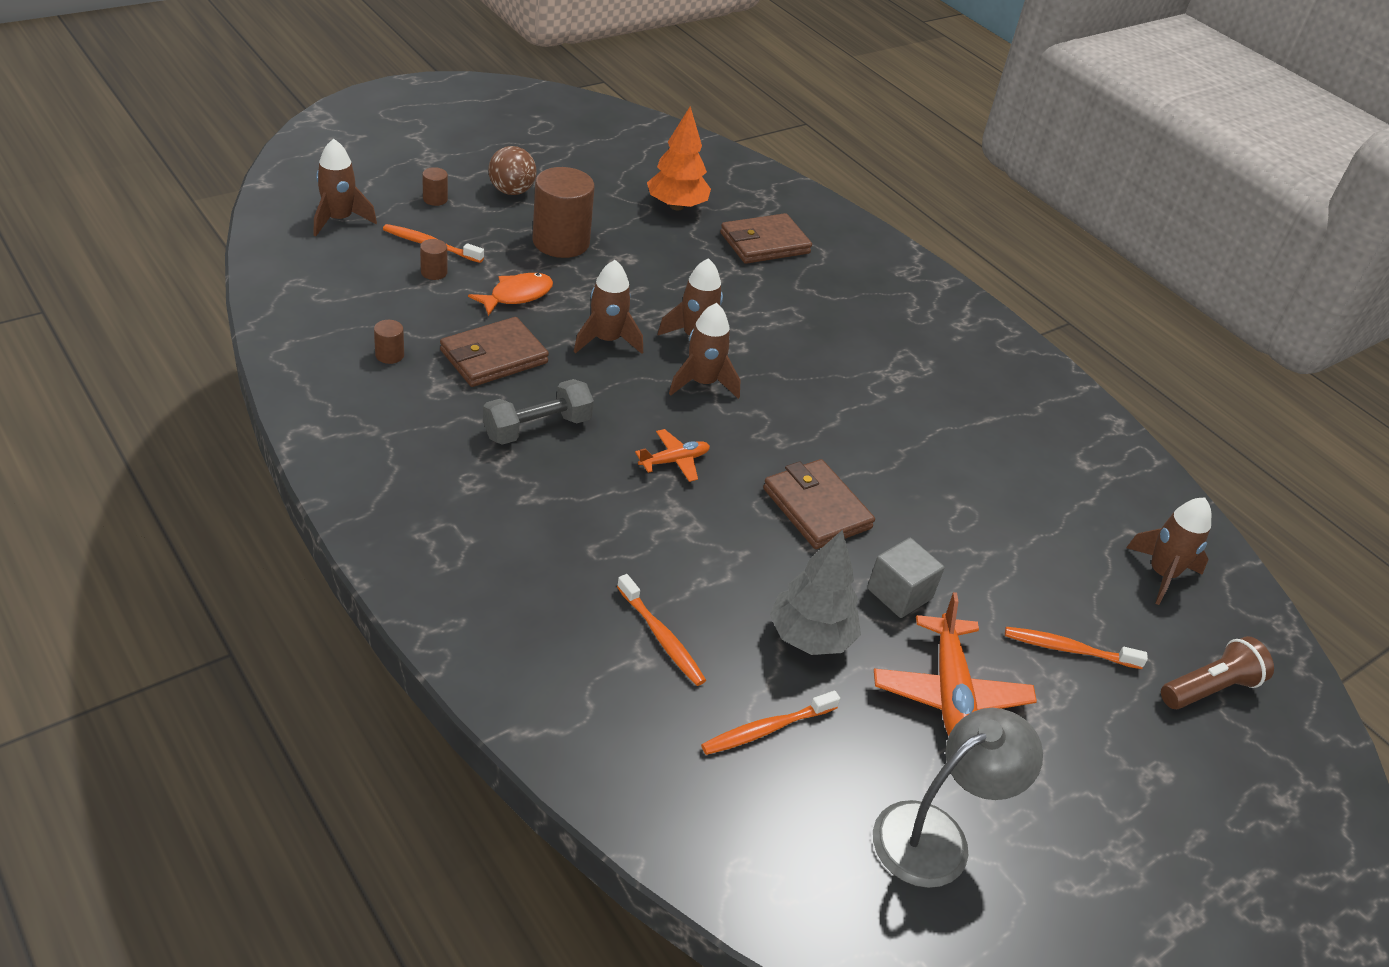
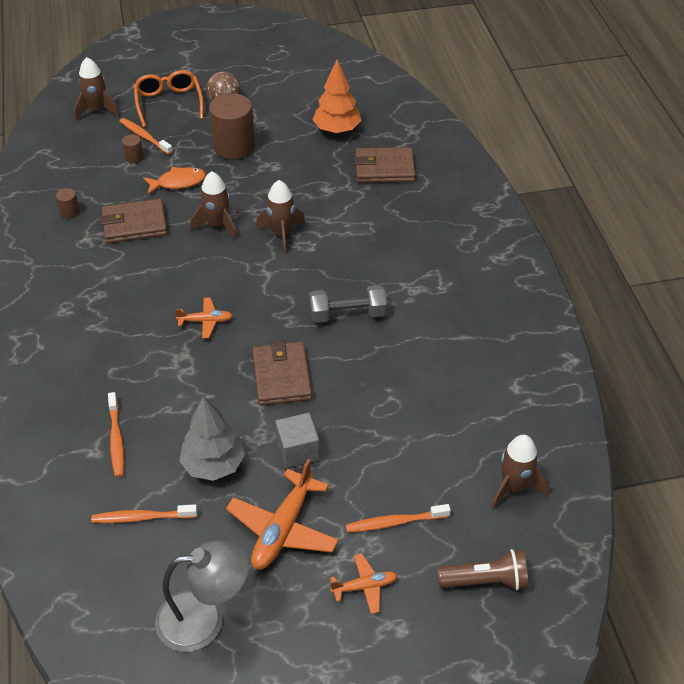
camera: 30 degrees right, 5 degrees up
brown cylinder [422,167,448,206] -> orange glasses [134,70,204,127]
grey dumbbell [483,379,594,445] -> grey dumbbell moved to [309,285,387,323]
brown rocket [669,303,740,399] -> none
orange toothbrush [1005,627,1148,669] -> orange toothbrush turned 45 degrees counterclockwise [346,504,451,532]
none -> orange plane [330,553,397,614]

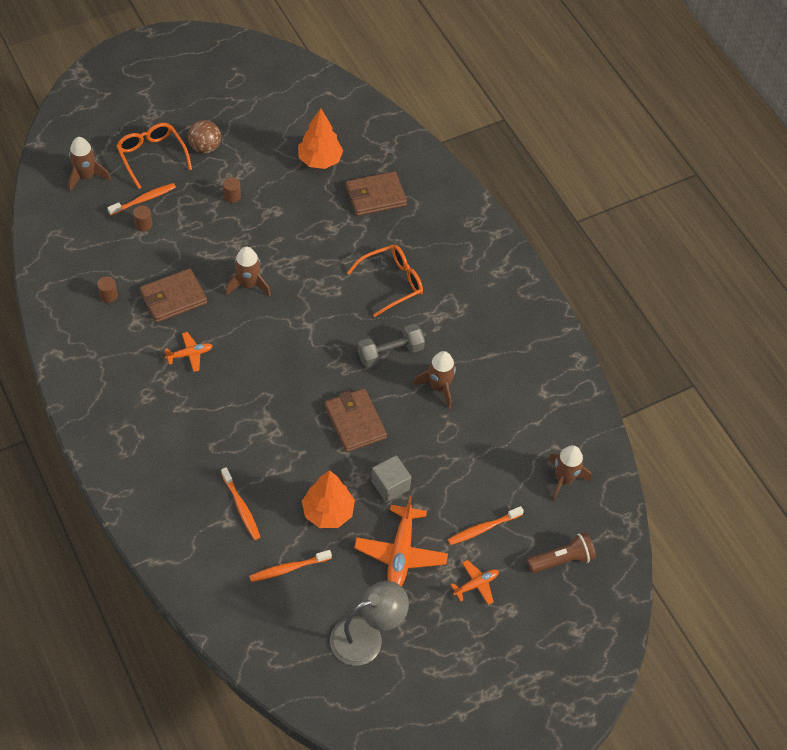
camera: 20 degrees left, 10 degrees up
orange toothbrush [119,118,173,155] -> orange toothbrush turned 120 degrees clockwise [107,183,176,216]
orange fish [143,167,206,194] -> none
orange plane [175,297,233,338] -> orange plane moved to [164,332,212,372]
grey tree [179,396,245,481] -> orange tree [302,470,355,528]
brown cylinder [209,93,255,160] -> brown cylinder [223,177,241,203], size x0.43
brown rocket [256,180,305,254] -> brown rocket moved to [413,351,456,409]
none -> orange glasses [347,244,423,317]

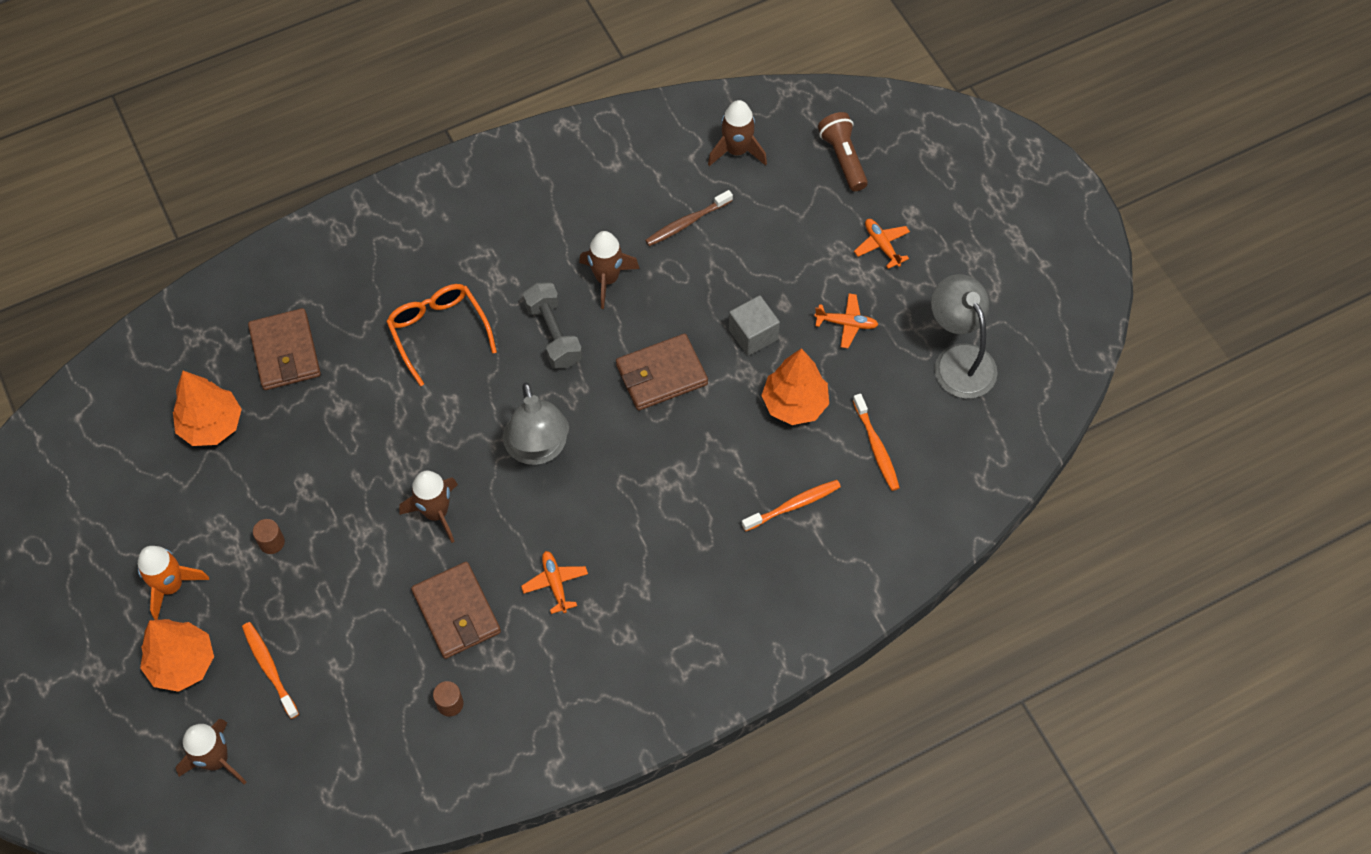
camera: 85 degrees left, 5 degrees up
orange glasses [116,123,192,189] -> orange tree [140,619,214,692]
brown cylinder [133,205,152,232] -> none
brown ball [188,120,221,153] -> orange rocket [138,546,209,620]
orange plane [354,496,448,587] -> orange plane [814,294,879,348], size x0.55
orange toothbrush [448,506,524,545] -> none
none -> grey lamp [503,382,569,465]
none -> brown toothbrush [645,190,733,246]

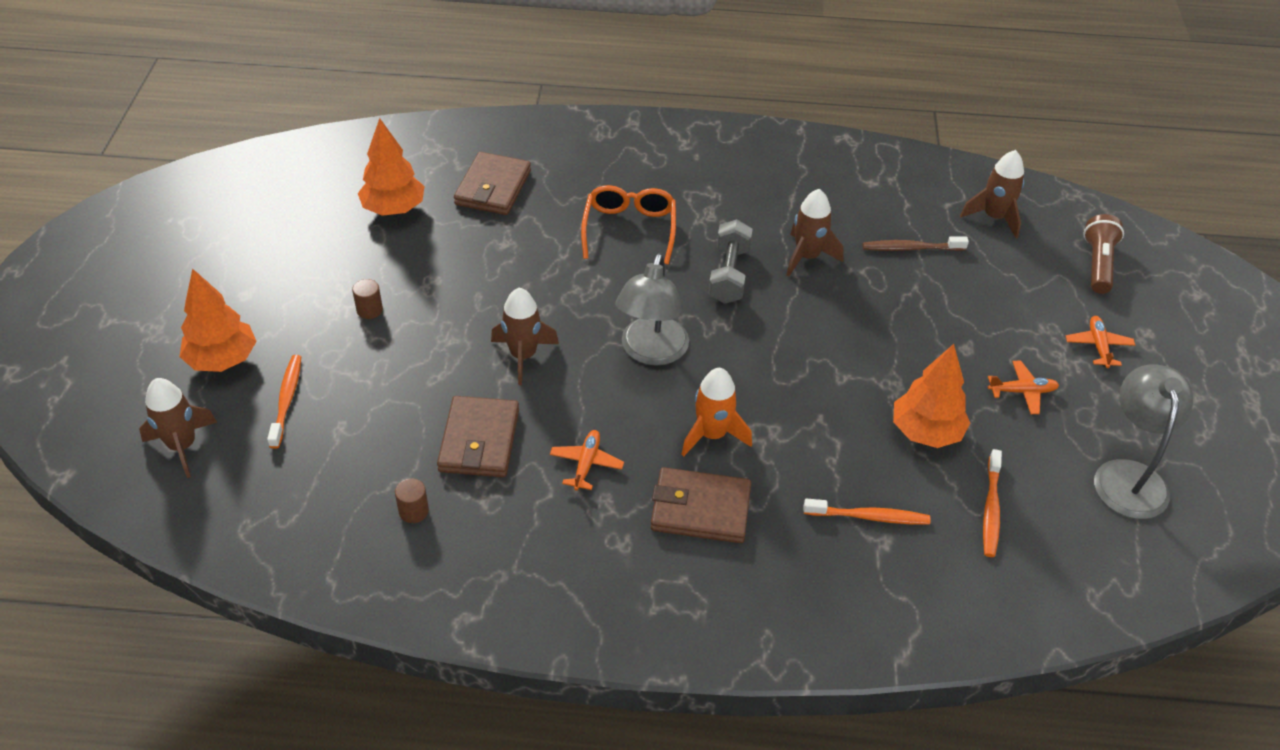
camera: 30 degrees right, 15 degrees down
orange rocket [138,546,209,620] -> orange rocket moved to [681,368,752,457]
brown wallet [616,334,708,411] -> brown wallet moved to [651,467,751,543]
grey cube [729,295,780,356] -> none
orange plane [814,294,879,348] -> orange plane turned 45 degrees counterclockwise [988,361,1059,414]

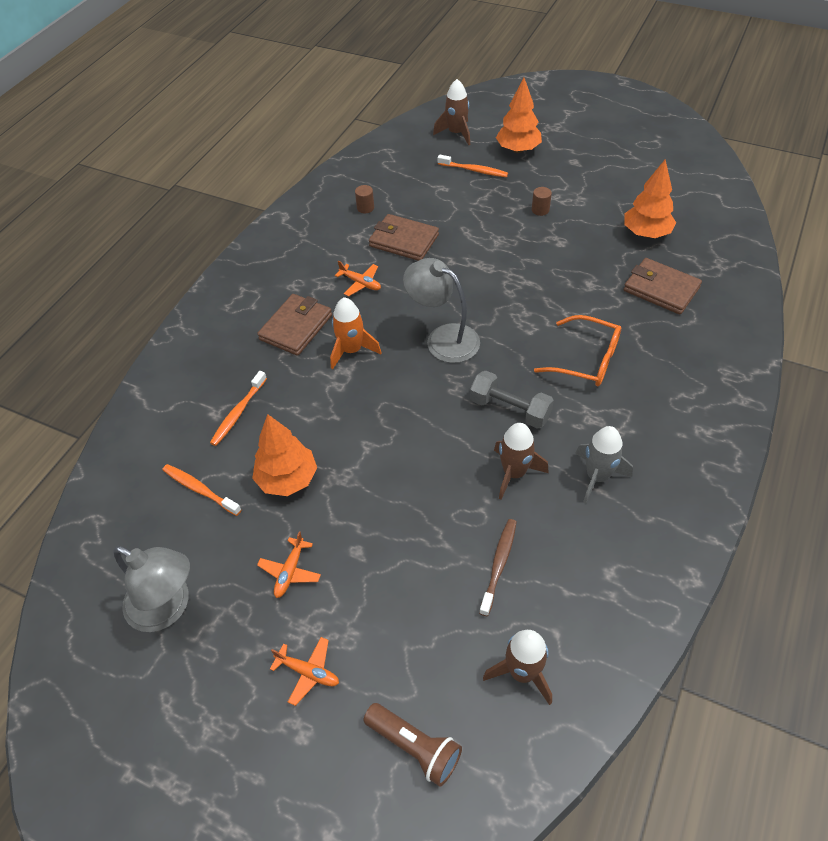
camera: 115 degrees right, 5 degrees up
brown rocket [491,288,559,385] -> none
none -> grey rocket [575,426,633,504]

